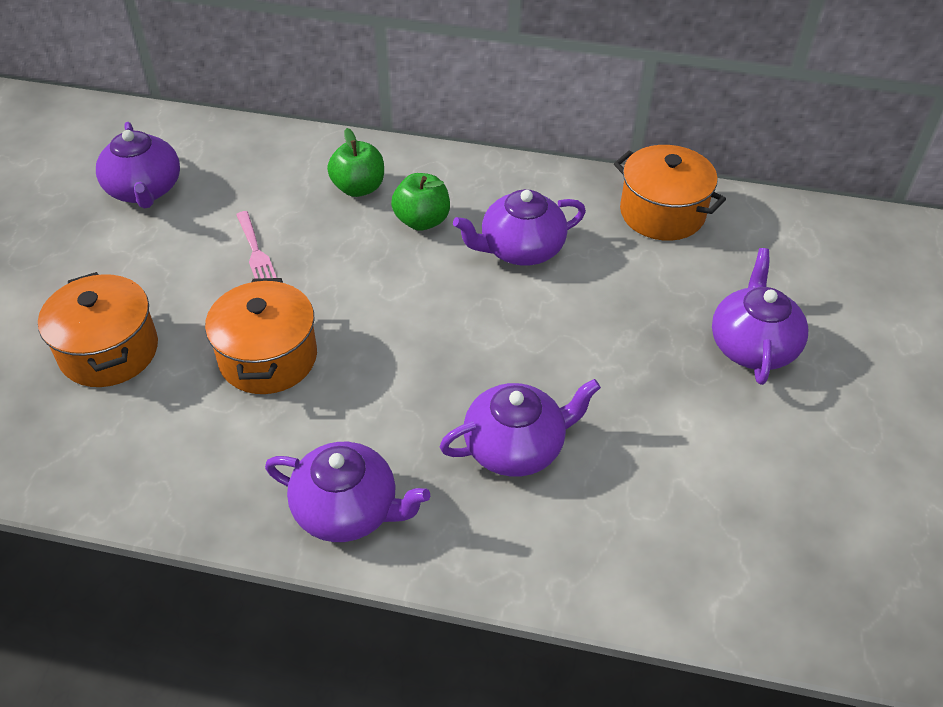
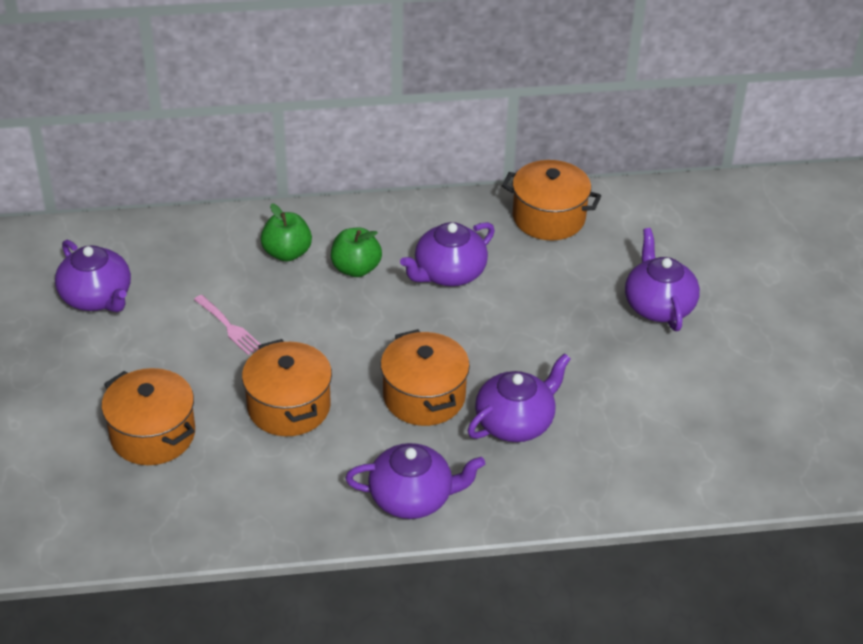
camera: 20 degrees left, 5 degrees down
none -> orange pot [380,329,470,426]

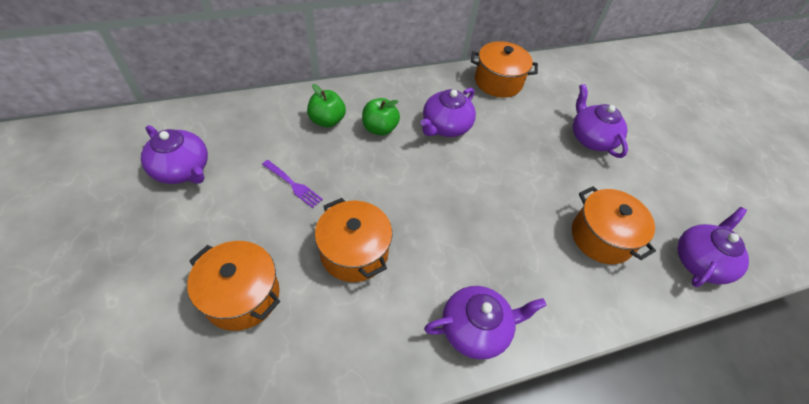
camera: 15 degrees left, 10 degrees up
pink fork [194,295,261,355] -> purple fork [262,160,323,208]
orange pot [380,329,470,426] -> orange pot moved to [572,186,656,264]
purple teapot [468,353,571,442] -> purple teapot moved to [677,207,749,287]

